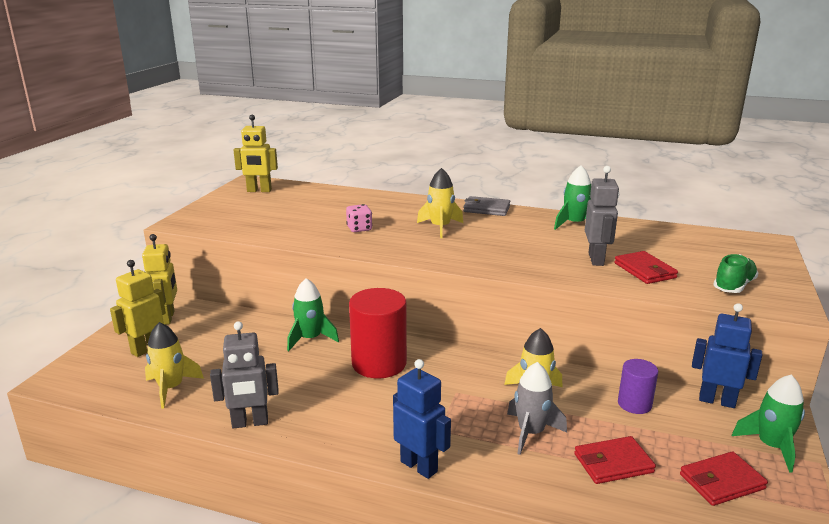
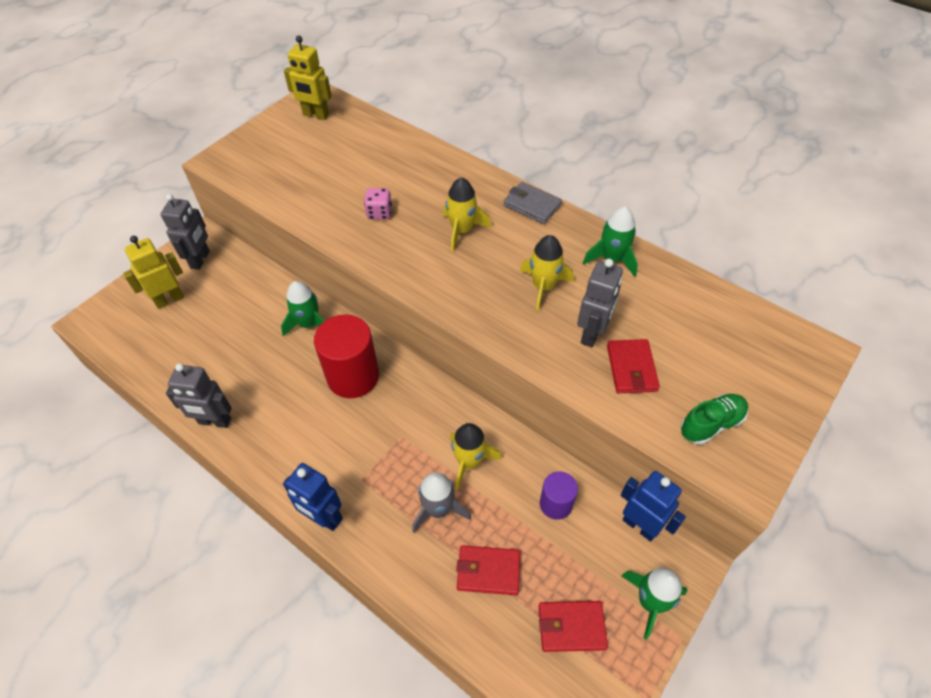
camera: 20 degrees right, 30 degrees up
yellow robot [142,234,177,325] -> grey robot [161,194,210,270]
yellow rocket [145,322,204,409] -> yellow rocket moved to [520,235,574,311]
blue robot [393,359,451,479] -> blue robot turned 150 degrees clockwise [283,463,343,531]

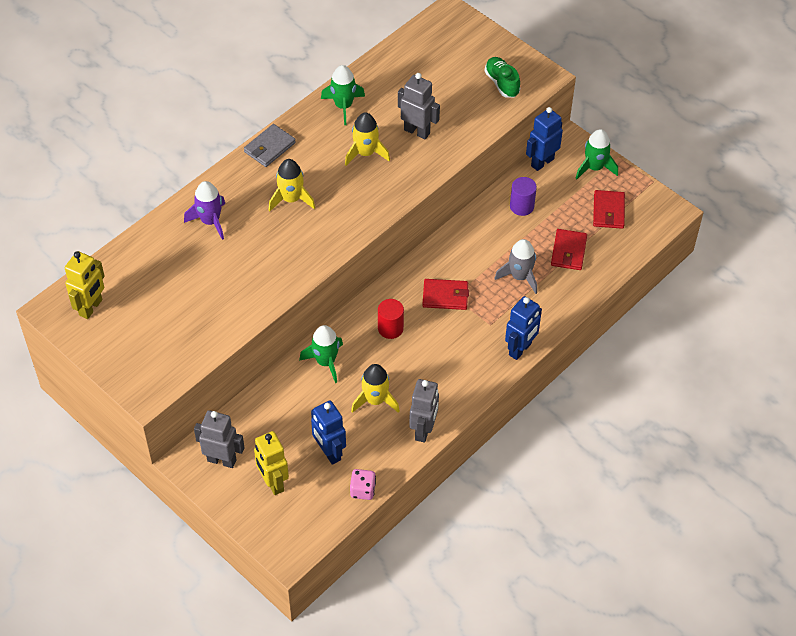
camera: 85 degrees left, 0 degrees up
red cylinder [314,315,379,398] -> red cylinder [378,299,404,339], size x0.55
pink dice [364,188,392,220] -> pink dice moved to [350,469,376,500]
yellow rocket [450,423,502,491] -> yellow rocket moved to [351,364,400,413]
red wallet [607,339,660,393] -> red wallet moved to [422,279,469,310]
none -> purple rocket [184,181,225,240]
none -> blue robot [311,400,346,465]

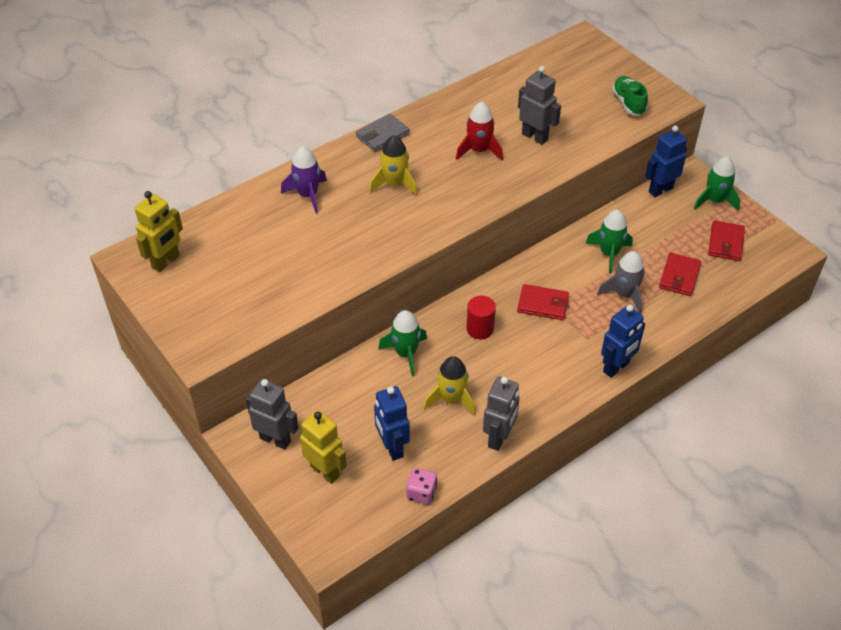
camera: 10 degrees right, 5 degrees down
yellow robot [254,431,289,495] -> yellow robot turned 150 degrees clockwise [300,410,347,484]
green rocket [321,65,365,125] -> green rocket moved to [585,210,633,274]
yellow rocket [345,112,390,166] -> red rocket [456,102,503,160]
purple cylinder [510,177,537,216] -> none

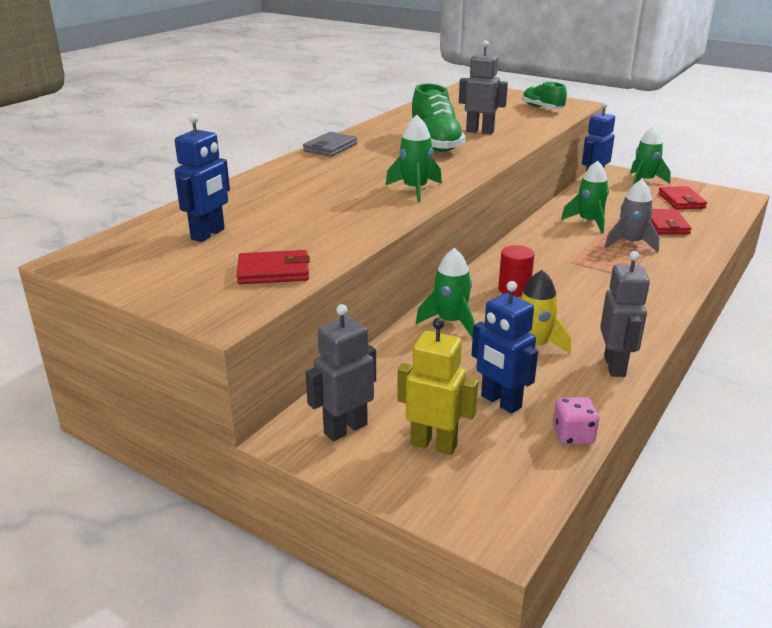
camera: 20 degrees left, 20 degrees down
yellow robot [135,191,183,272] -> none
grey robot [246,379,299,450] -> grey robot turned 45 degrees counterclockwise [306,304,376,441]
purple rocket [281,146,327,214] -> none
yellow rocket [369,135,418,196] -> none
red rocket [456,102,503,160] -> green shoe [410,84,465,152]
red wallet [517,284,569,320] -> red wallet moved to [237,250,310,284]
blue robot [601,305,645,378] -> blue robot moved to [174,113,230,242]
none -> green rocket [386,115,442,202]

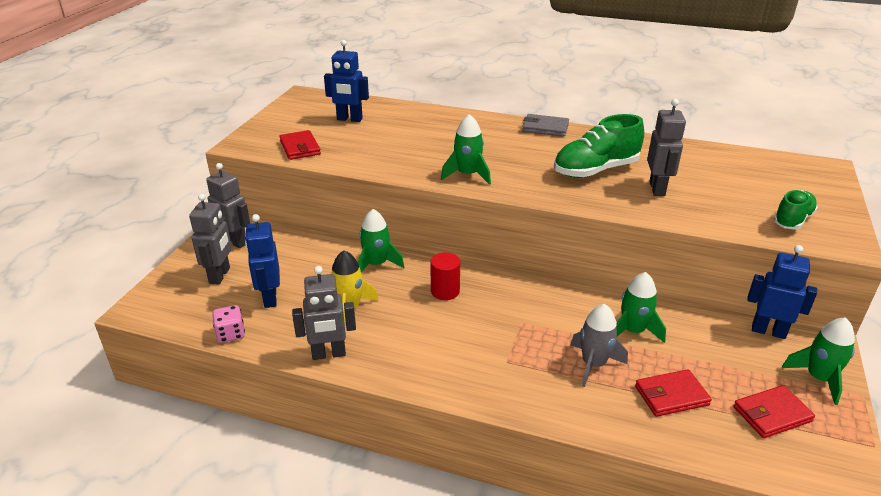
camera: 75 degrees right, 5 degrees up
yellow robot [397,318,478,455] -> grey robot [189,194,232,285]
blue robot [472,281,538,414] -> blue robot turned 45 degrees counterclockwise [245,214,280,308]

